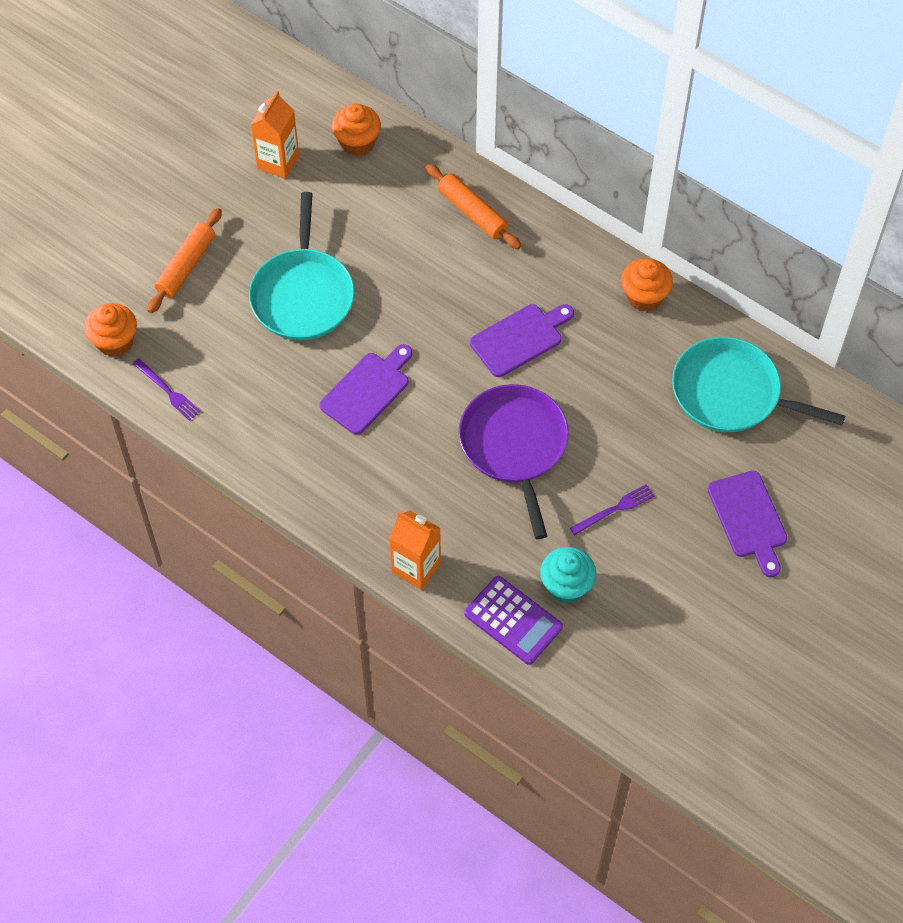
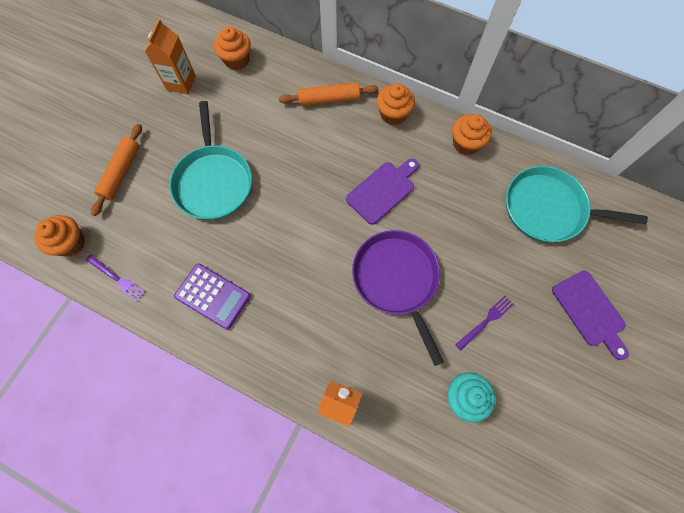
camera: 10 degrees left, 10 degrees up
purple cutting board [320,344,412,435] -> none
orange rolling pin [426,164,521,249] -> orange rolling pin turned 45 degrees counterclockwise [279,82,379,106]
purple calculator [464,576,563,665] -> purple calculator moved to [174,263,251,330]
none -> orange cupcake [376,83,415,125]

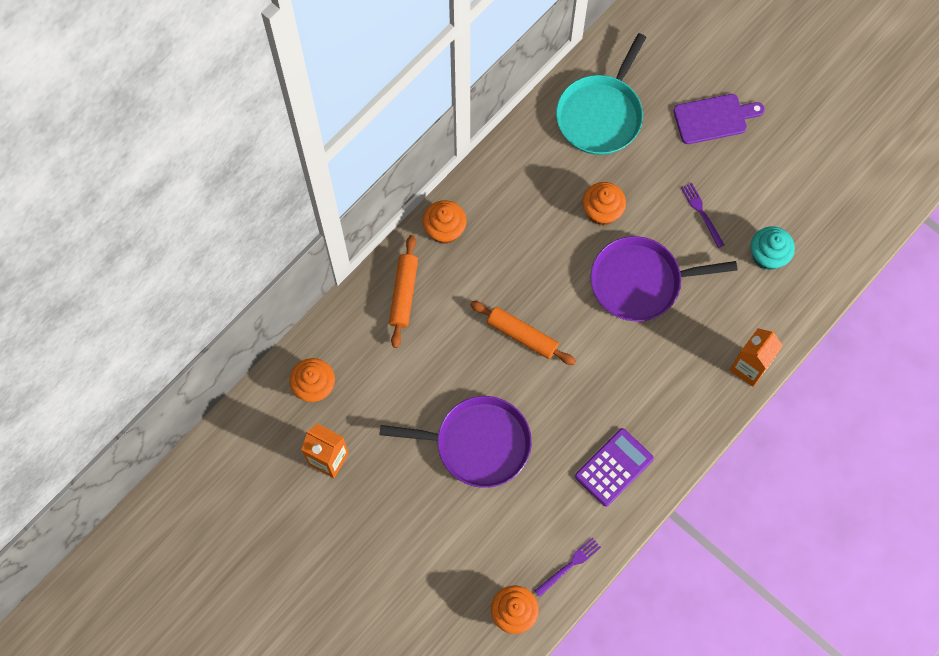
camera: 75 degrees left, 0 degrees up
orange rolling pin [91,124,142,216] -> orange rolling pin moved to [470,301,576,365]
turquoise pan [169,101,252,220] -> purple pan [379,396,532,488]
purple cutting board [346,159,419,225] -> none
orange cupcake [452,114,492,155] -> orange cupcake moved to [583,182,626,226]

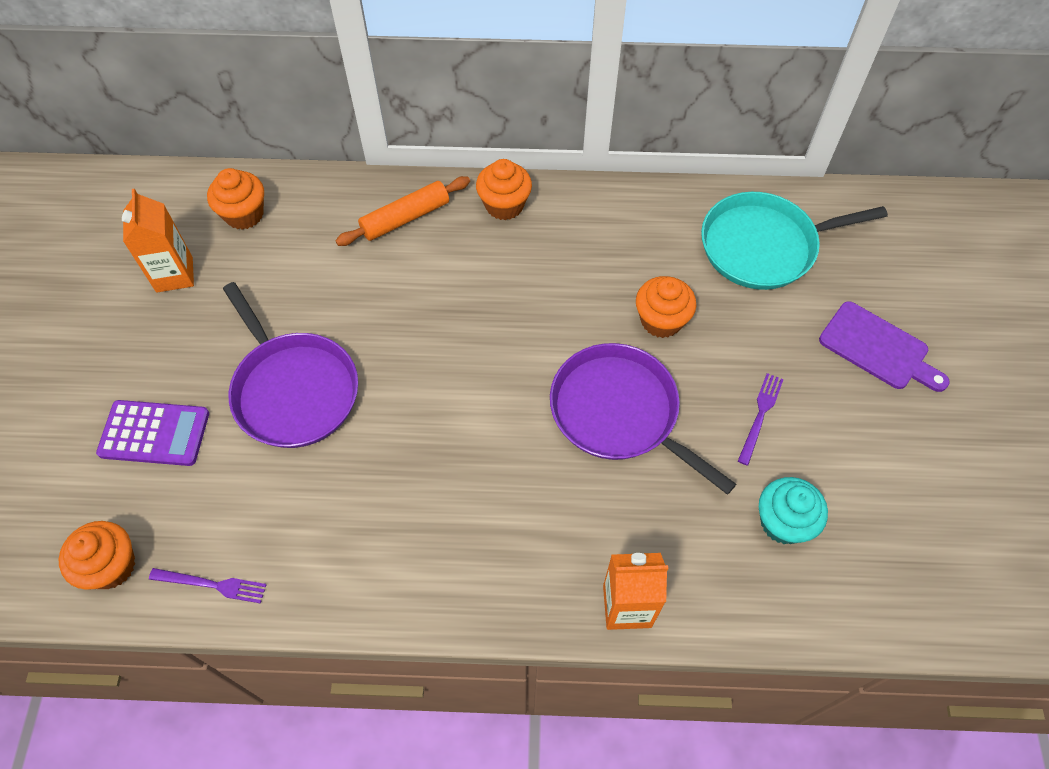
camera: 50 degrees right, 10 degrees down
orange rolling pin [470,301,576,365] -> none
purple calculator [575,428,654,507] -> purple calculator moved to [96,400,209,466]

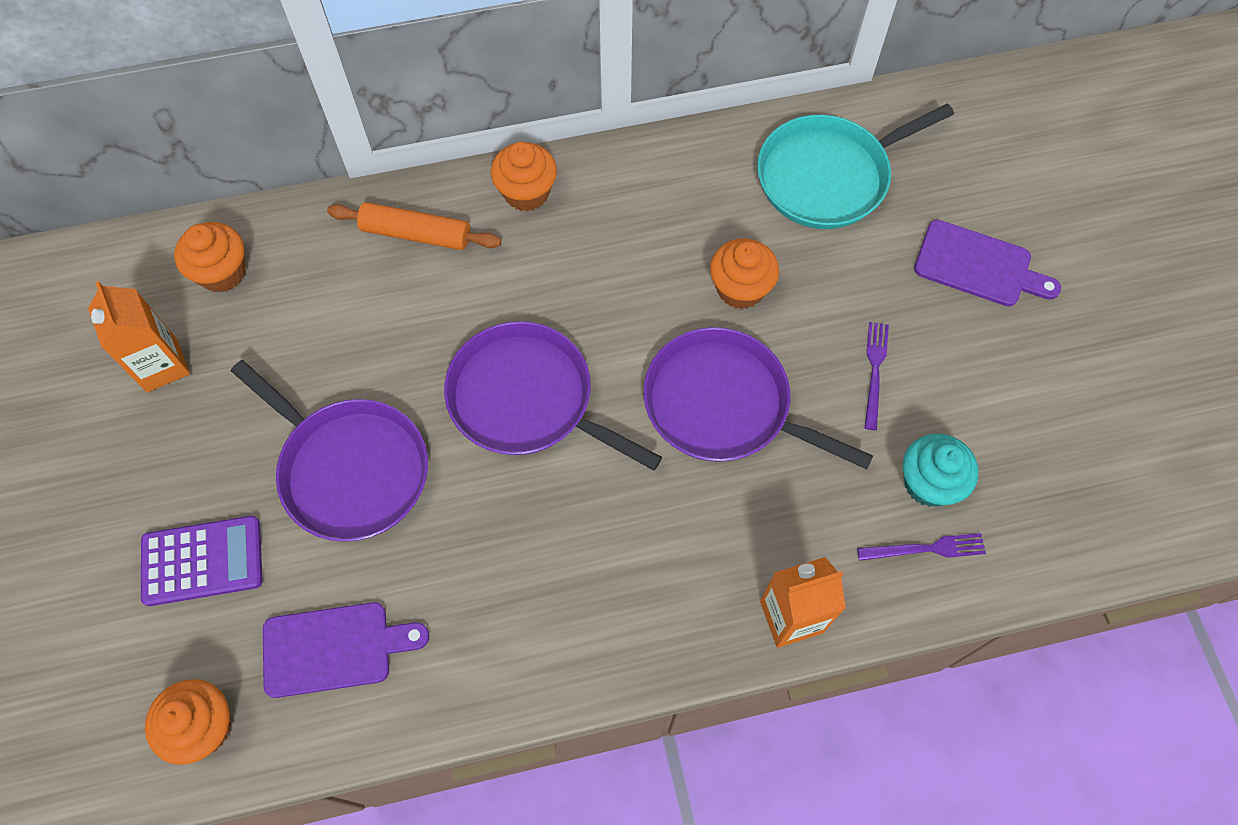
camera: 15 degrees left, 5 degrees up
purple fork [149,568,267,604] -> purple fork moved to [857,533,986,561]
orange rolling pin [335,176,470,246] -> orange rolling pin turned 60 degrees clockwise [327,202,501,250]
none -> purple cutting board [263,602,429,698]
none -> purple pan [444,321,662,471]

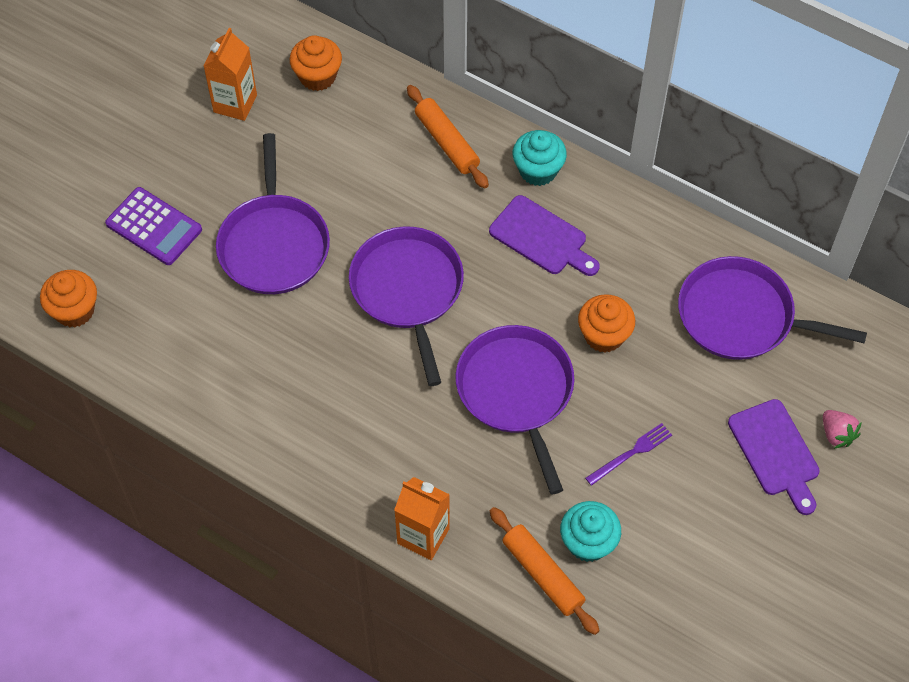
camera: 45 degrees right, 5 degrees down
purple cutting board [263,602,429,698] -> purple cutting board moved to [489,195,600,276]
orange cupcake [491,142,557,211] -> turquoise cupcake [513,130,567,186]
turquoise pan [757,103,954,229] -> purple pan [678,256,867,360]
purple fork [857,533,986,561] -> orange rolling pin [490,507,600,635]
none -> pink strawberry [823,410,861,449]

